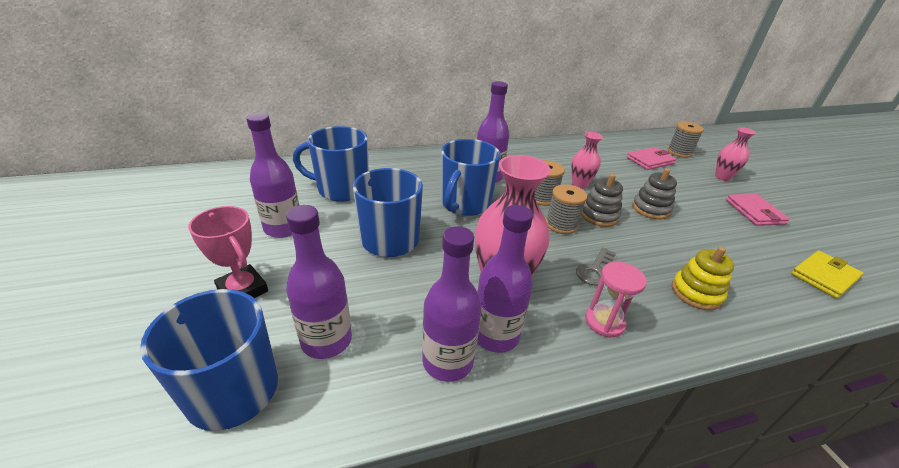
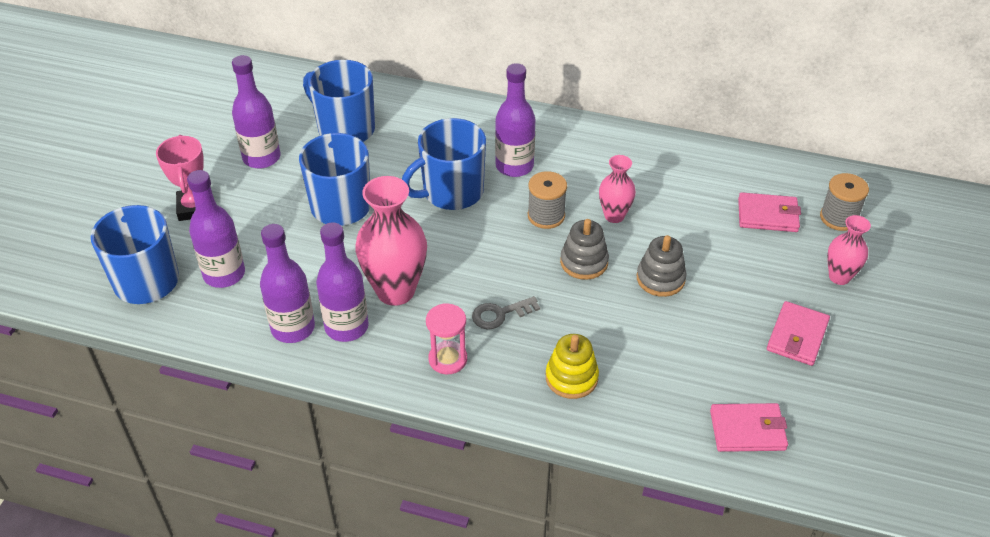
camera: 35 degrees right, 10 degrees up
grey spool [546,184,587,234] -> none
yellow wallet [791,251,863,299] -> pink wallet [710,403,788,452]

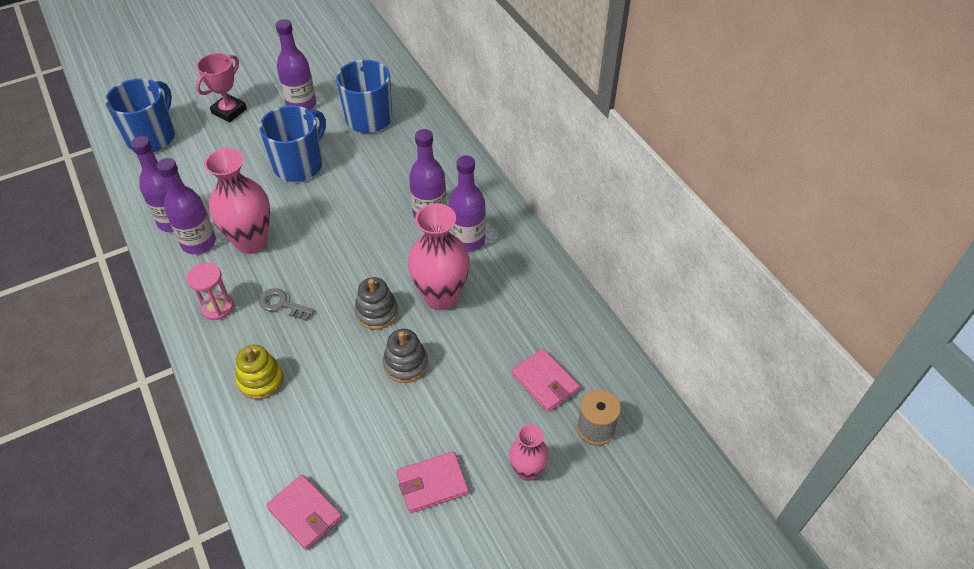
camera: 45 degrees right, 5 degrees up
purple bottle [187,170,245,288] -> purple bottle moved to [449,155,486,252]
blue mug [402,118,486,210] -> none
grey spool [528,171,567,229] -> none
pink vase [599,155,636,223] -> pink vase [408,203,470,310], size x1.79

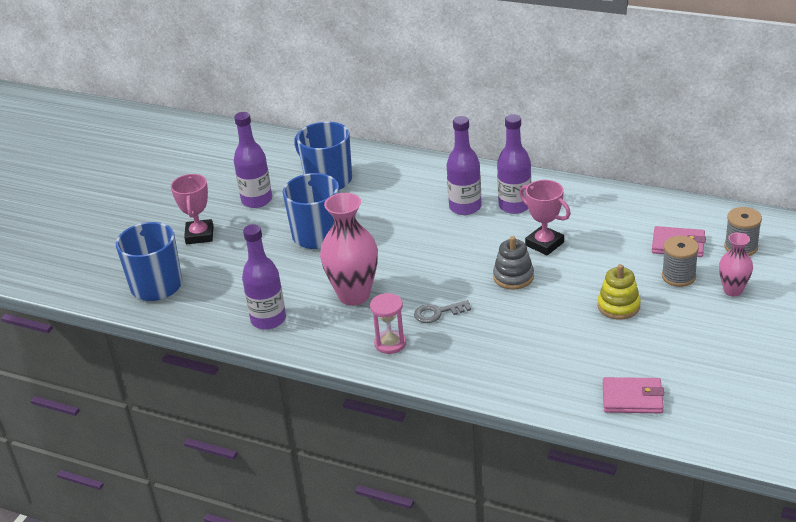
camera: 35 degrees left, 15 degrees down
purple bottle [157,158,216,254] -> none
yellow stacking toy [236,345,284,399] -> yellow stacking toy moved to [598,264,641,320]
grey stacking toy [383,329,428,383] -> none
pink wallet [397,451,469,513] -> none
pink vase [408,203,470,310] -> pink trophy [519,180,571,255]
none -> grey spool [662,236,699,287]

